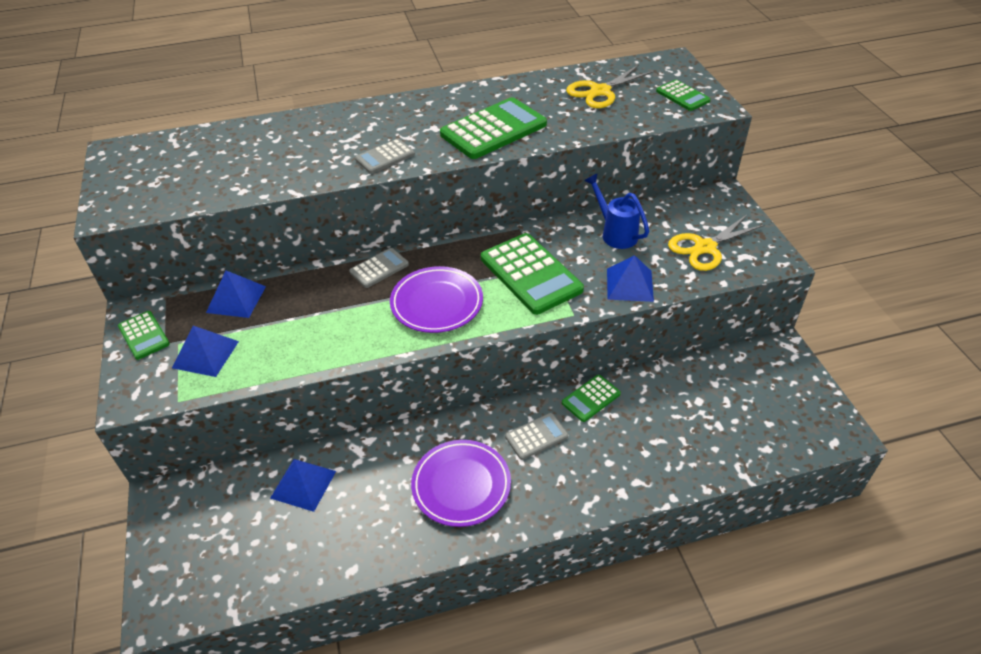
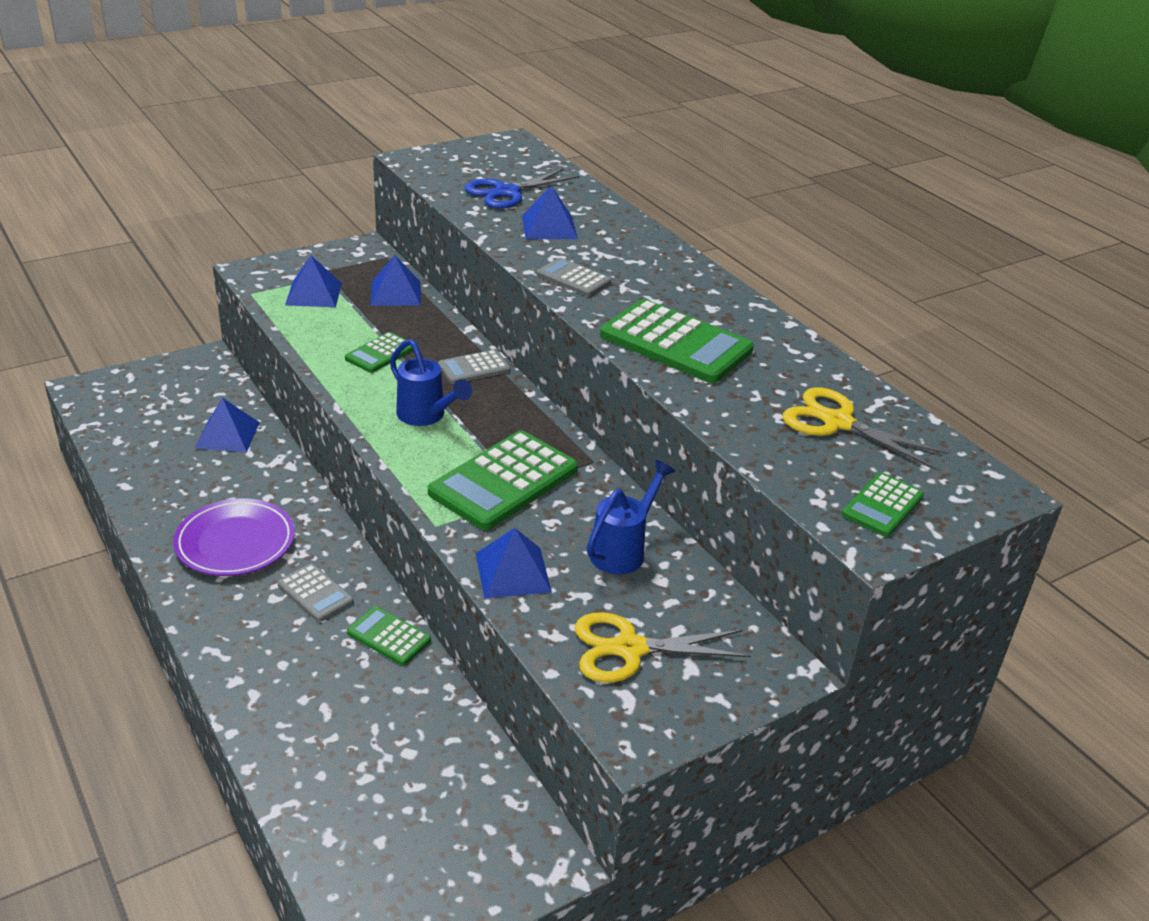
camera: 70 degrees right, 10 degrees down
green calculator [118,311,170,360] -> green calculator moved to [345,332,413,373]
grey calculator [349,248,409,288] -> grey calculator turned 120 degrees clockwise [438,350,511,384]
purple plate [390,266,483,333] -> blue watering can [390,339,472,426]
yellow scissors [668,215,765,271] -> yellow scissors turned 45 degrees counterclockwise [575,612,751,682]
none -> blue scissors [464,169,580,209]
none -> blue pyramid [522,185,578,239]

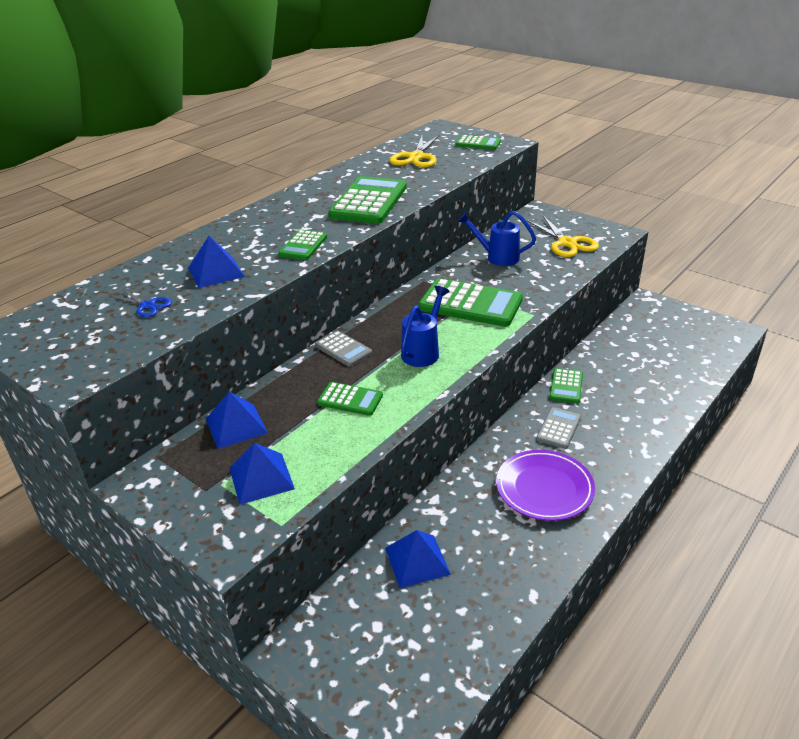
camera: 105 degrees left, 0 degrees up
blue scissors [464,169,580,209] -> blue scissors [111,289,172,317], size x0.56
blue pyramid [476,528,552,599] -> none
grey calculator [536,258,611,296] -> green calculator [278,230,327,260]

